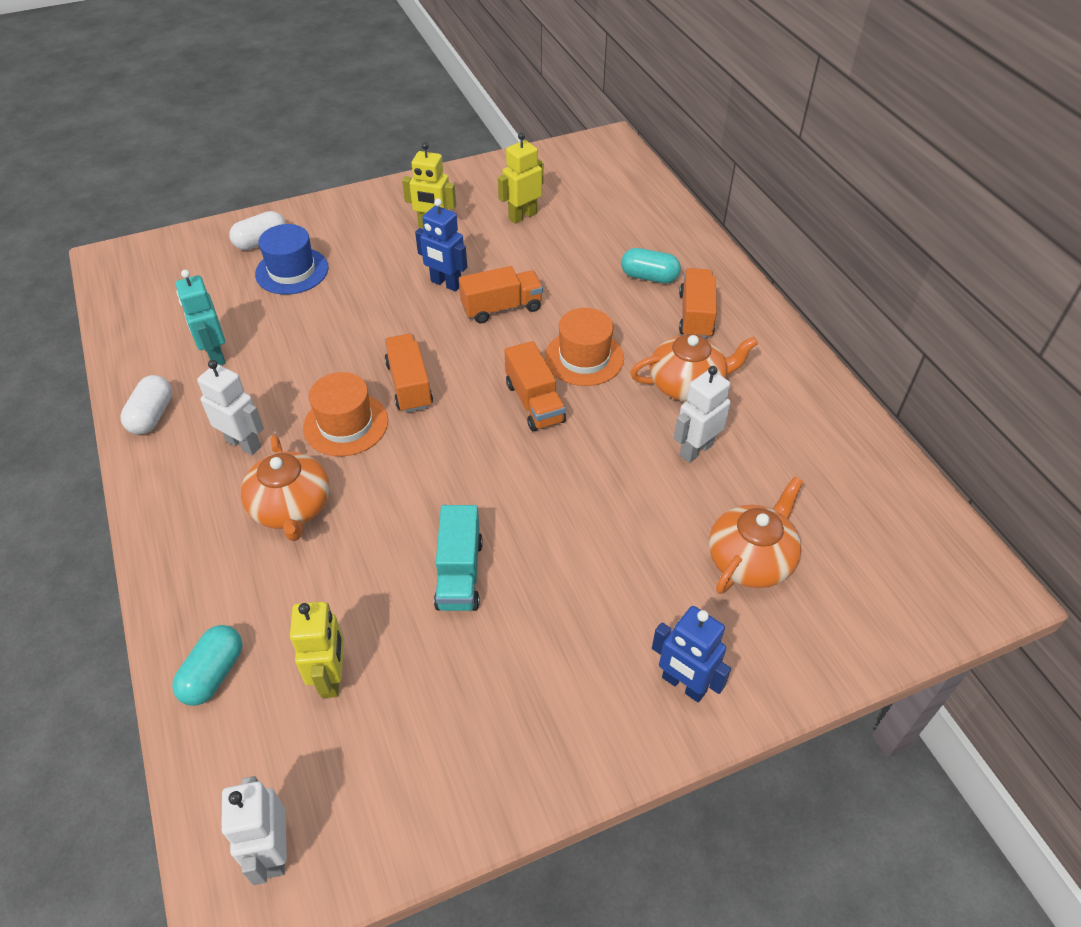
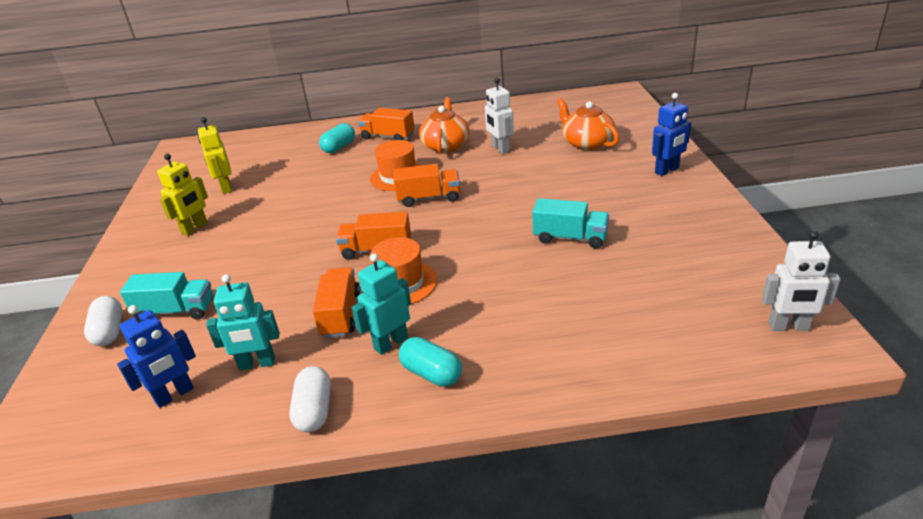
camera: 70 degrees left, 15 degrees down
white capsule [120,375,172,434] -> white capsule turned 60 degrees clockwise [289,366,331,432]
turquoise capsule [172,625,243,706] -> turquoise capsule moved to [399,337,462,387]
white robot [197,360,264,455] -> turquoise robot [352,253,411,355]
orange teapot [241,435,330,541] -> none
blue hat [255,224,329,294] -> turquoise truck [120,272,213,320]
yellow robot [290,602,344,698] -> none
blue robot [415,198,467,291] -> blue robot moved to [117,305,196,408]
orange truck [459,266,543,324] -> orange truck moved to [313,267,360,338]

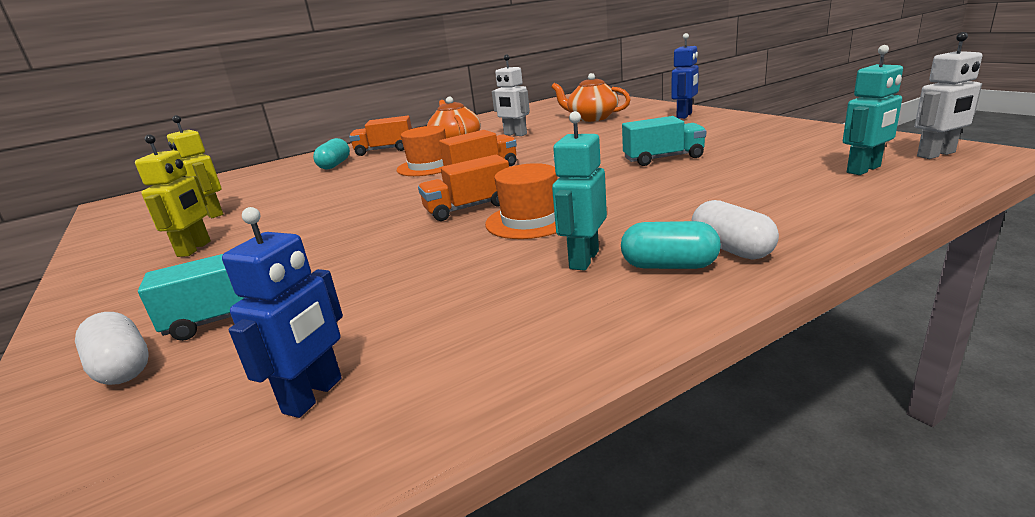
camera: 25 degrees left, 10 degrees down
turquoise robot [206,274,280,370] -> turquoise robot moved to [843,45,903,175]
white capsule [289,366,331,432] -> white capsule moved to [692,200,779,260]
orange truck [313,267,360,338] -> none

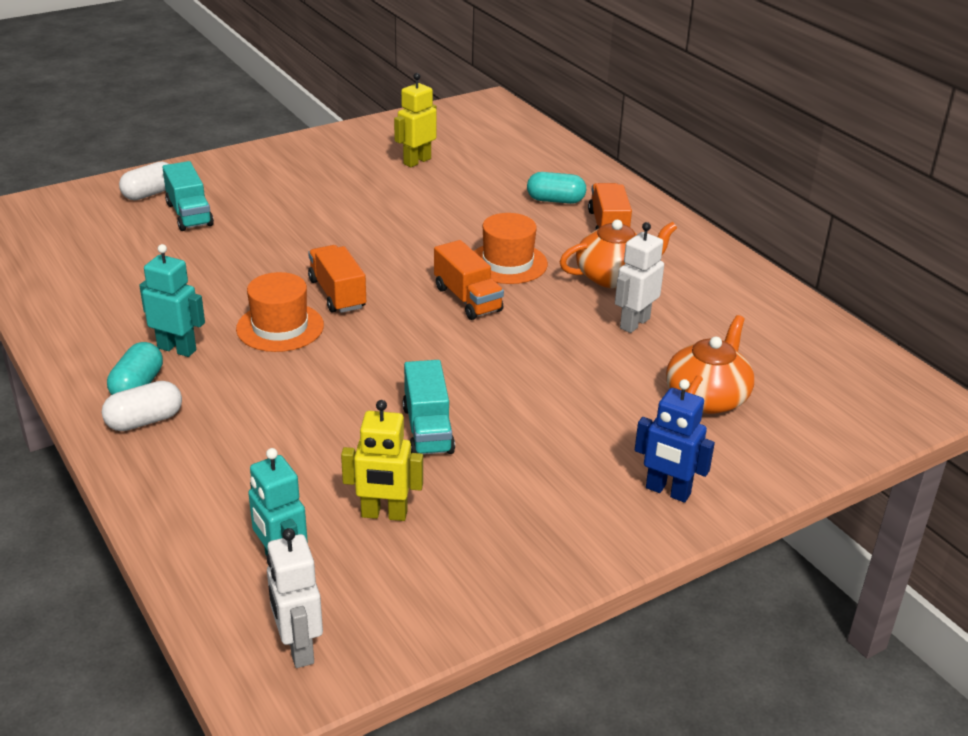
camera: 85 degrees right, 10 degrees up
yellow robot [135,135,211,257] -> yellow robot moved to [341,400,423,521]
blue robot [222,207,343,418] -> none

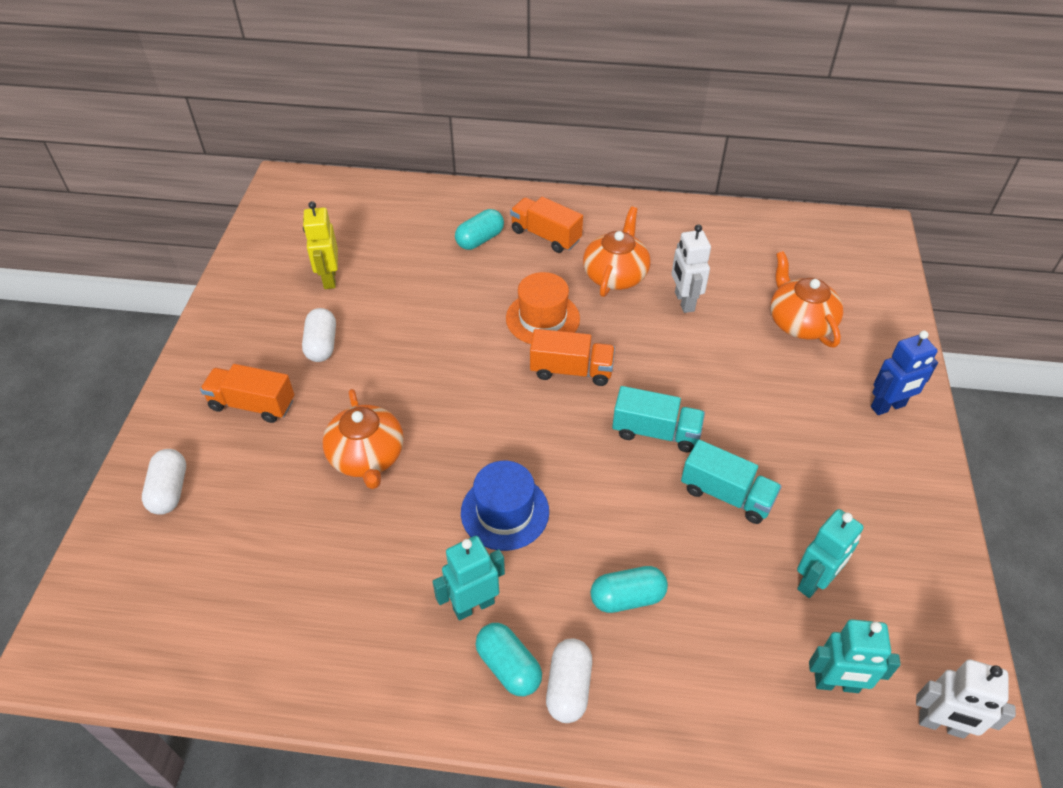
camera: 50 degrees left, 15 degrees up
turquoise truck [162,161,214,231] -> turquoise truck moved to [612,386,705,452]
orange hat [236,272,324,352] -> blue hat [461,461,549,551]
orange truck [308,245,366,313] -> orange truck moved to [200,364,294,423]
yellow robot [341,400,423,521] -> turquoise robot [797,509,863,598]
none -> white capsule [302,308,336,362]
none -> orange teapot [322,389,404,489]
none -> turquoise capsule [590,566,668,613]

